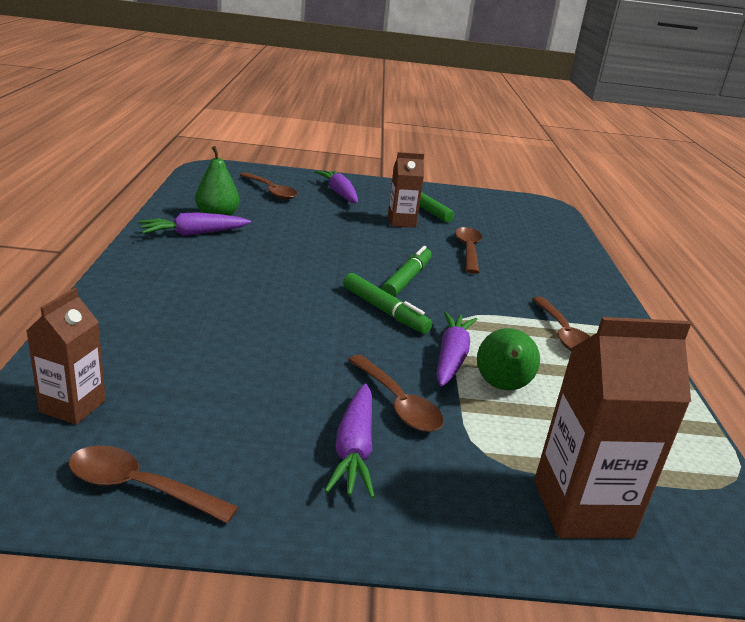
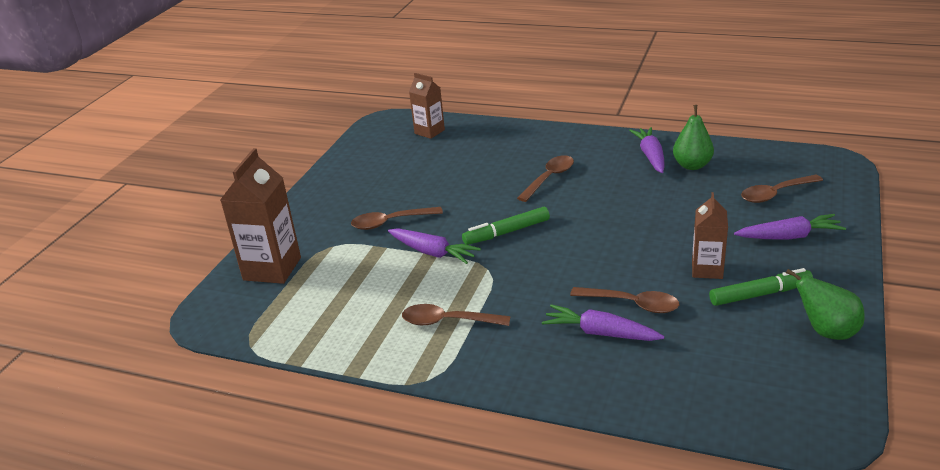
camera: 115 degrees right, 5 degrees up
brown spoon [68,445,238,524] -> brown spoon moved to [517,155,574,202]
purple carrot [324,383,375,499] -> purple carrot moved to [542,304,664,341]
green marker [381,246,432,297] -> none
green pear [477,328,540,390] -> green pear moved to [786,269,865,340]

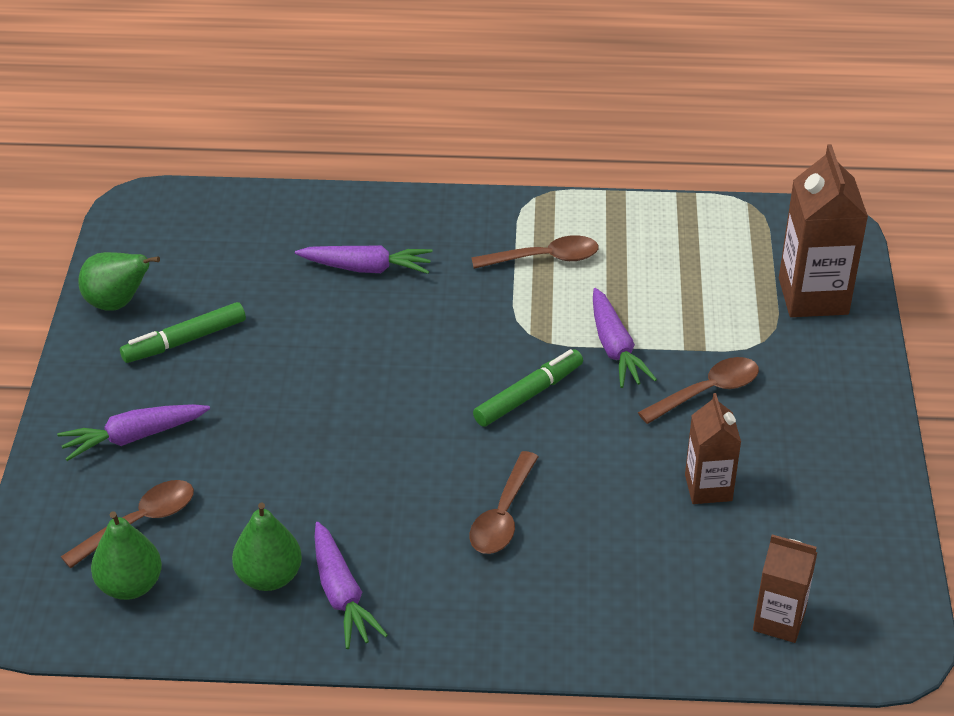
camera: 160 degrees right, 10 degrees up
purple carrot [388,228,481,264] -> purple carrot turned 120 degrees counterclockwise [593,288,657,388]
brown spoon [570,287,679,313] -> none
brown carton [692,192,728,279] -> brown carton moved to [685,393,741,504]
none -> green pear [91,511,162,600]

